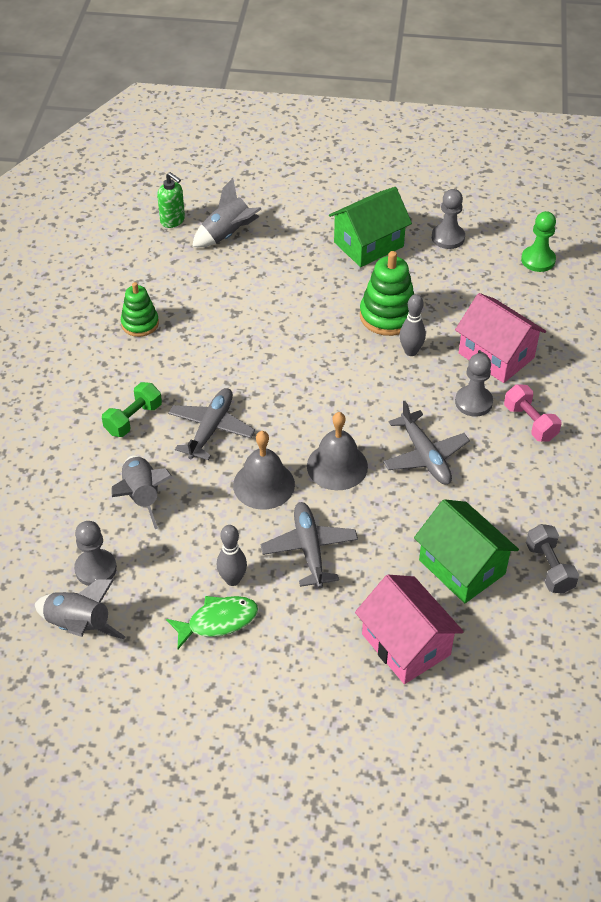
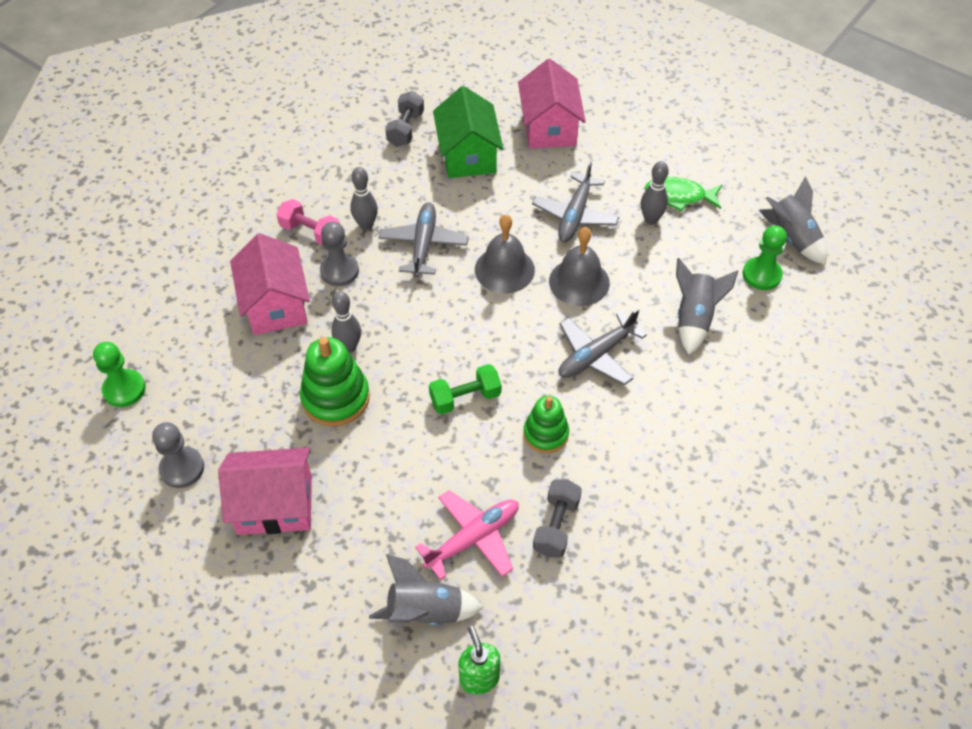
camera: 150 degrees left, 5 degrees up
grey pawn [74,521,117,586] -> green pawn [743,225,787,290]
green dumbbell [102,382,162,437] -> green dumbbell moved to [429,364,501,414]
green stacking toy [121,282,159,337] -> green stacking toy moved to [523,395,569,453]
green house [329,187,412,267] -> pink house [218,448,312,535]
pink dumbbell [504,384,561,442] -> pink dumbbell turned 60 degrees counterclockwise [276,199,340,245]
none -> grey bowling pin [350,167,378,230]
none -> pink plane [415,490,519,580]
none -> grey dumbbell [533,479,582,558]

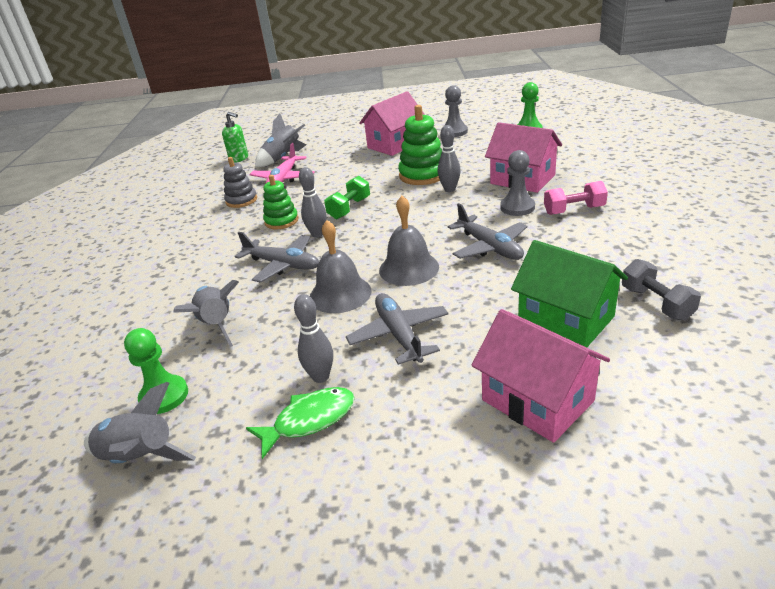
camera: 145 degrees right, 20 degrees down
grey bowling pin [350,167,378,230] -> grey bowling pin moved to [299,167,326,238]
grey dumbbell [533,479,582,558] -> grey stacking toy [223,157,257,208]
grey plane [558,308,647,385] -> grey plane turned 105 degrees clockwise [235,232,319,283]

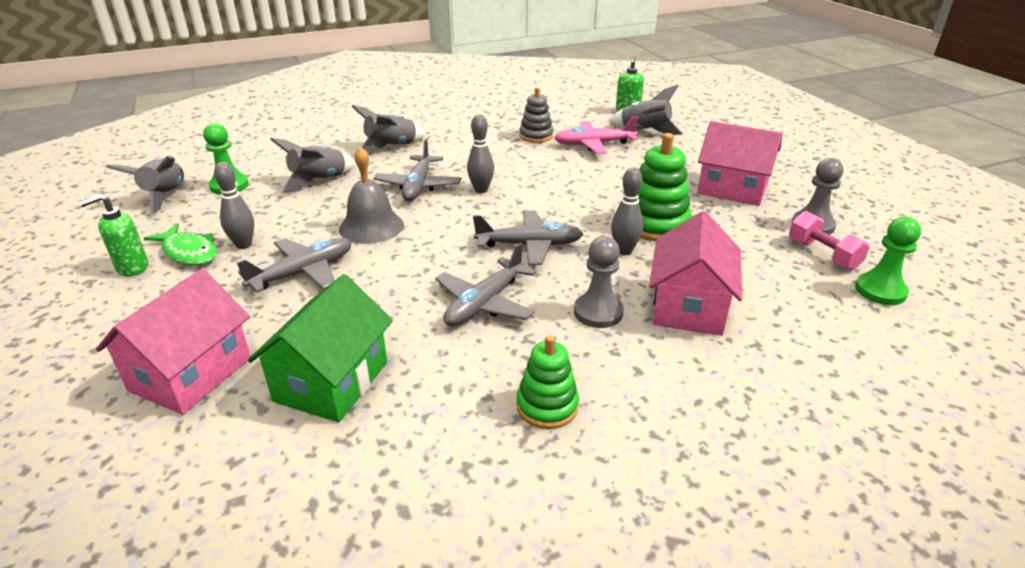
camera: 65 degrees right, 0 degrees up
green stacking toy [263,175,299,230] -> green stacking toy moved to [516,335,579,429]
green dumbbell [324,176,370,219] -> none
grey bell [379,196,439,286] -> none
pink dumbbell [544,181,608,215] -> pink dumbbell moved to [789,211,870,270]
grey dumbbell [622,259,701,321] -> none
none -> green soap dispenser [80,194,148,276]
none -> grey rocket [351,105,426,155]
none -> grey plane [473,210,583,265]

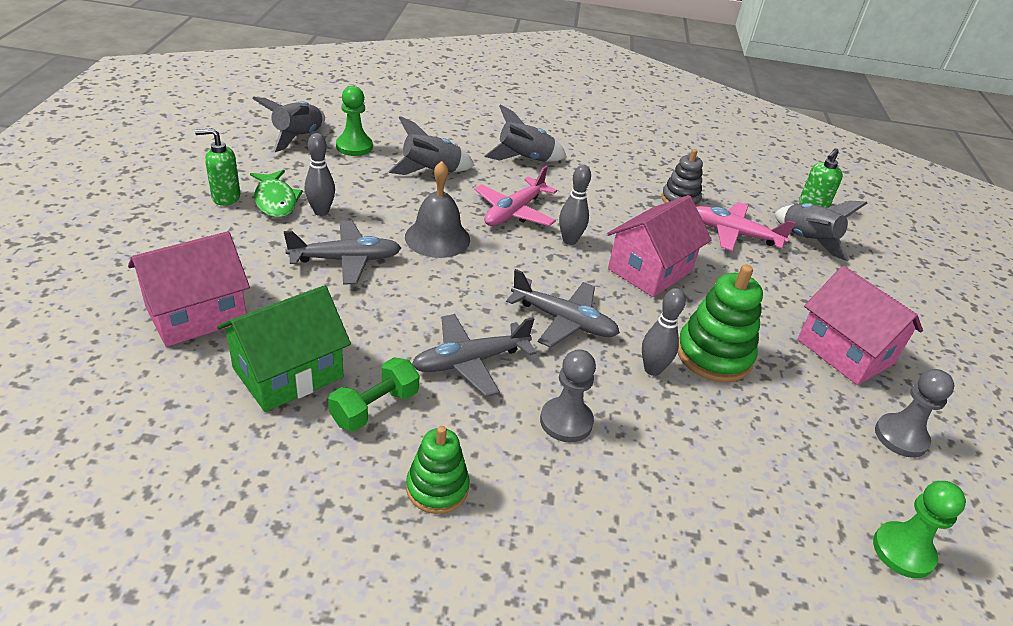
camera: 25 degrees right, 5 degrees up
grey plane [373,139,462,201] -> pink plane [474,166,557,226]
pink house [649,211,742,336] -> pink house moved to [607,195,711,297]
pink dumbbell [789,211,870,270] -> none
none -> green dumbbell [328,357,420,431]

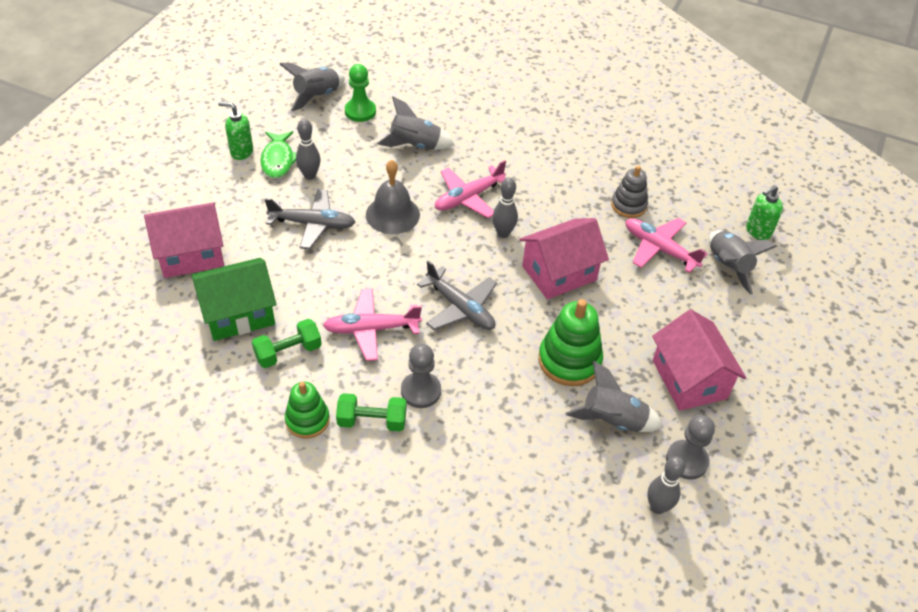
camera: 20 degrees right, 10 degrees up
grey plane [412,314,537,397] -> pink plane [323,288,422,361]
grey rocket [484,104,567,162] -> grey rocket moved to [565,361,663,432]
grey bowling pin [642,288,686,376] -> grey bowling pin moved to [647,456,685,514]
green pawn [873,481,966,578] -> none
none -> green dumbbell [336,393,406,432]

